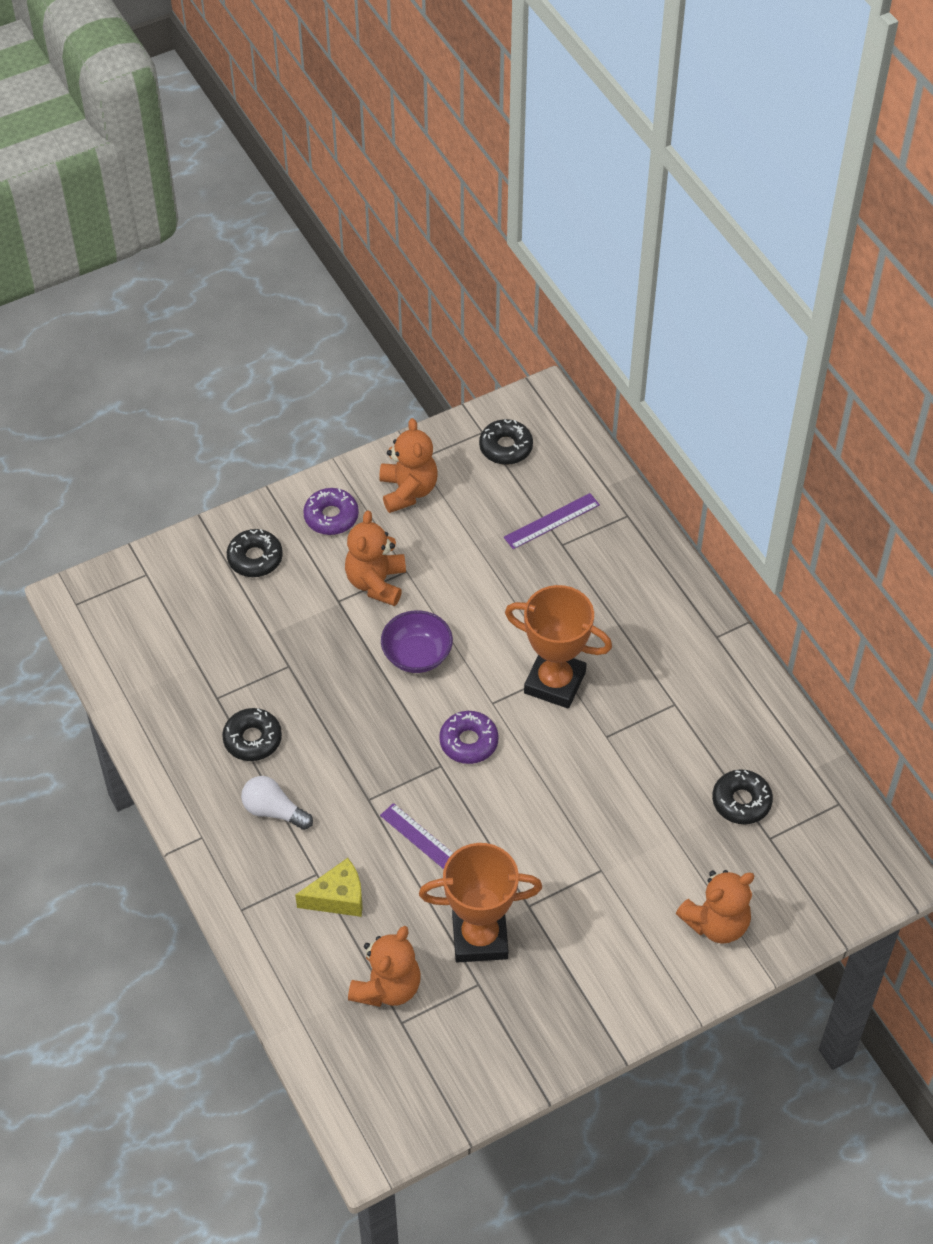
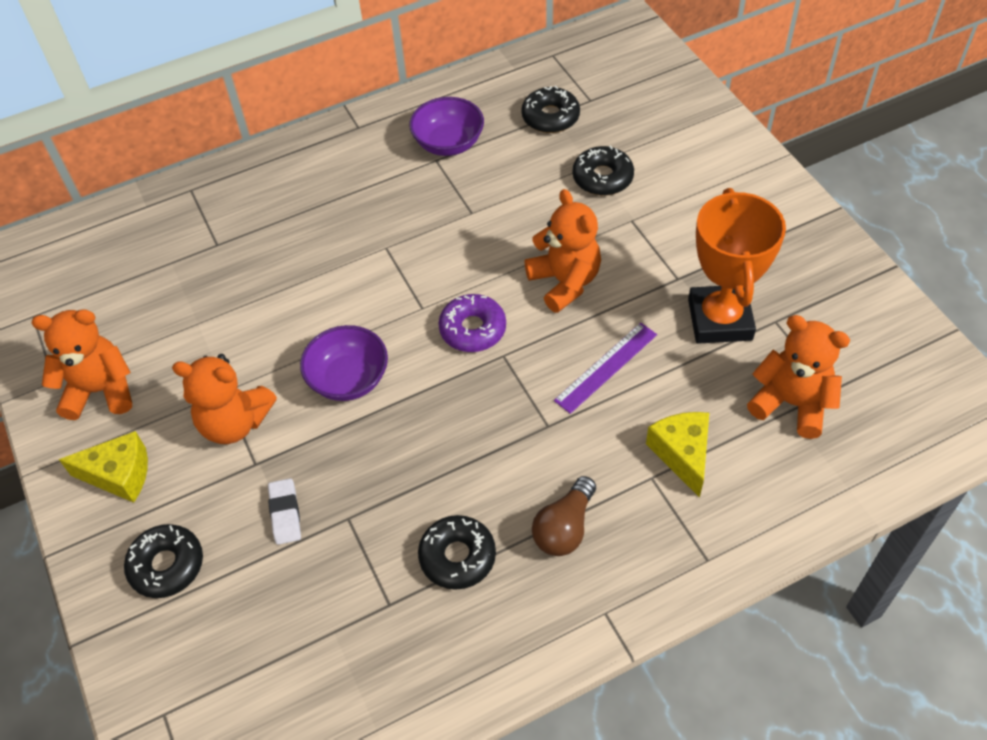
camera: 85 degrees left, 0 degrees up
white light bulb [241,776,313,830] -> brown light bulb [532,476,596,556]
purple donut [303,488,359,535] -> yellow cheese [59,431,148,503]
black donut [479,419,533,465] -> black donut moved to [573,145,634,196]
purple ruler [504,493,600,549] -> none
orange trophy [505,585,612,709] -> none
orange teddy bear [676,870,755,944] -> orange teddy bear moved to [524,189,601,313]
none -> white eraser [268,478,301,545]
none -> purple bowl [409,97,484,156]

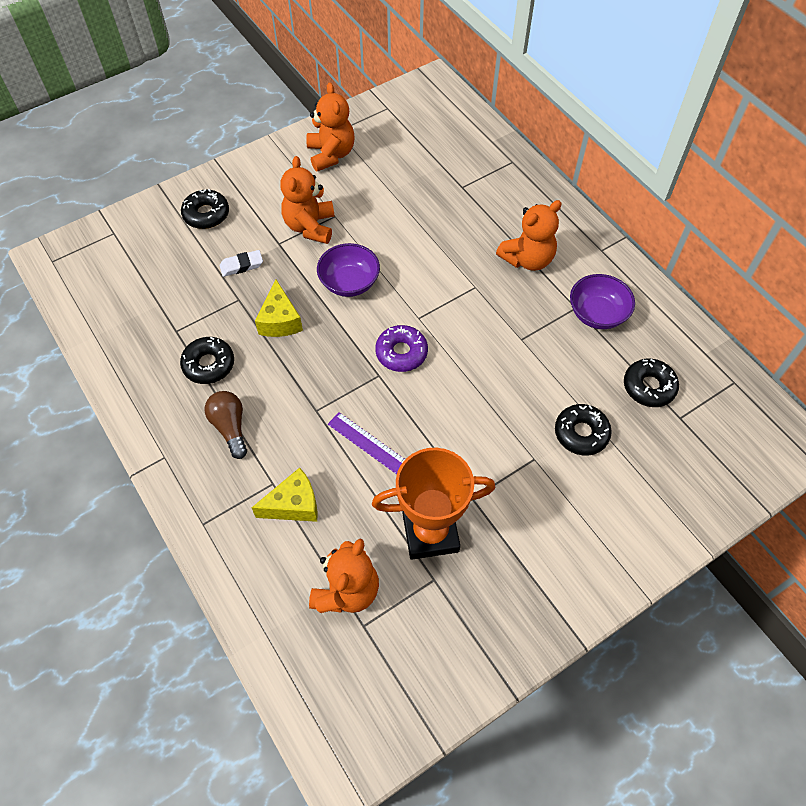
camera: 80 degrees right, 5 degrees up
yellow cheese [59,431,148,503] -> yellow cheese moved to [255,279,303,337]
orange teddy bear [524,189,601,313] -> orange teddy bear moved to [496,200,562,271]
brown light bulb [532,476,596,556] -> brown light bulb turned 45 degrees clockwise [205,391,247,459]

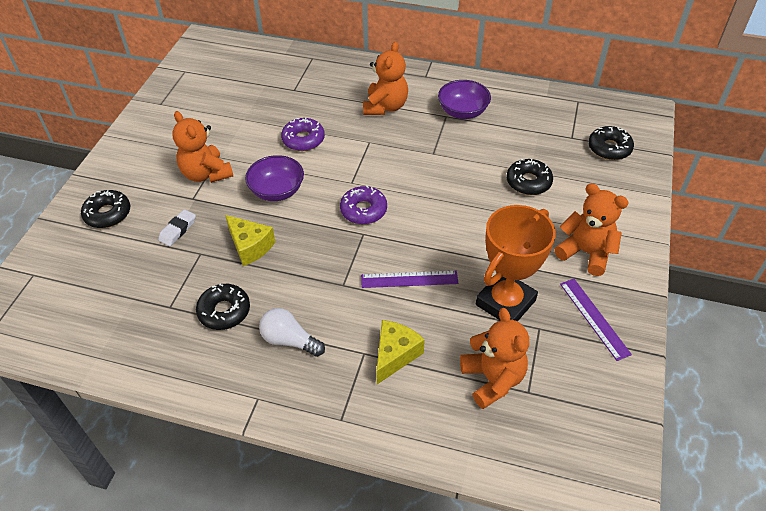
camera: 40 degrees left, 10 degrees down
brown light bulb [205,391,247,459] -> white light bulb [259,308,325,357]
orange teddy bear [306,82,355,171] -> orange teddy bear moved to [555,183,629,276]
black donut [624,359,679,407] -> black donut moved to [588,126,634,160]
none -> purple donut [281,118,325,151]
none -> purple ruler [560,279,632,361]

